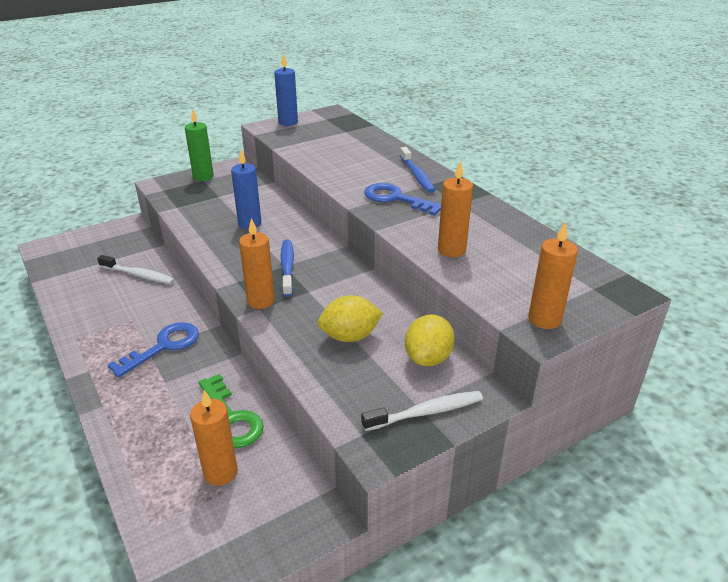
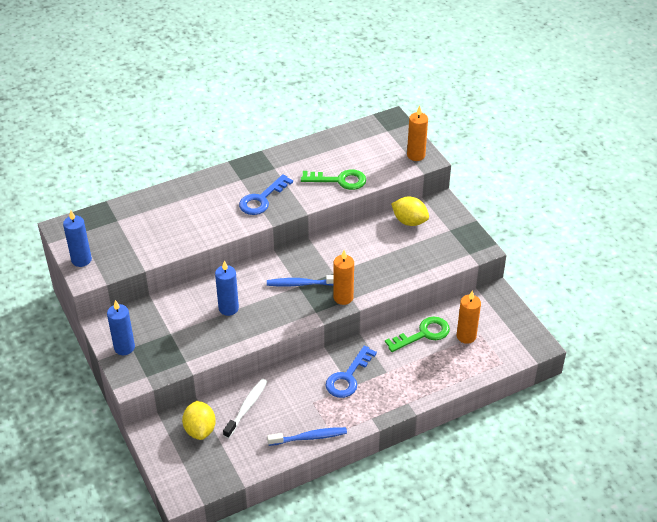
camera: 85 degrees left, 10 degrees up
blue key [108,322,199,378] -> blue key turned 105 degrees counterclockwise [326,346,377,398]
green candle [185,109,214,181] -> blue candle [107,300,135,355]
yellow lemon [318,295,383,342] -> yellow lemon moved to [182,401,216,440]
white toothbrush [361,391,483,431] -> none
blue toothbrush [400,147,435,193] -> blue toothbrush moved to [267,427,347,446]
orange candle [438,161,473,257] -> green key [301,169,366,190]

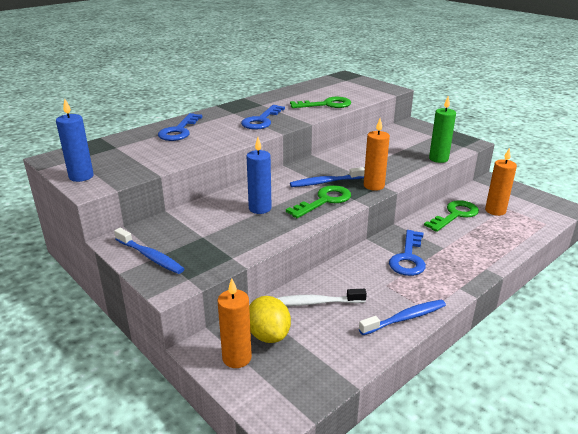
camera: 15 degrees left, 15 degrees down
blue candle [107,300,135,355] -> blue toothbrush [114,228,184,274]
white toothbrush [223,379,267,438] -> white toothbrush turned 105 degrees counterclockwise [277,289,367,306]
yellow lemon [391,197,429,226] -> none
orange candle [407,106,428,161] -> orange candle moved to [217,278,252,368]
none -> blue key [158,113,202,141]
none -> green key [286,185,351,218]
none -> green candle [429,95,456,163]

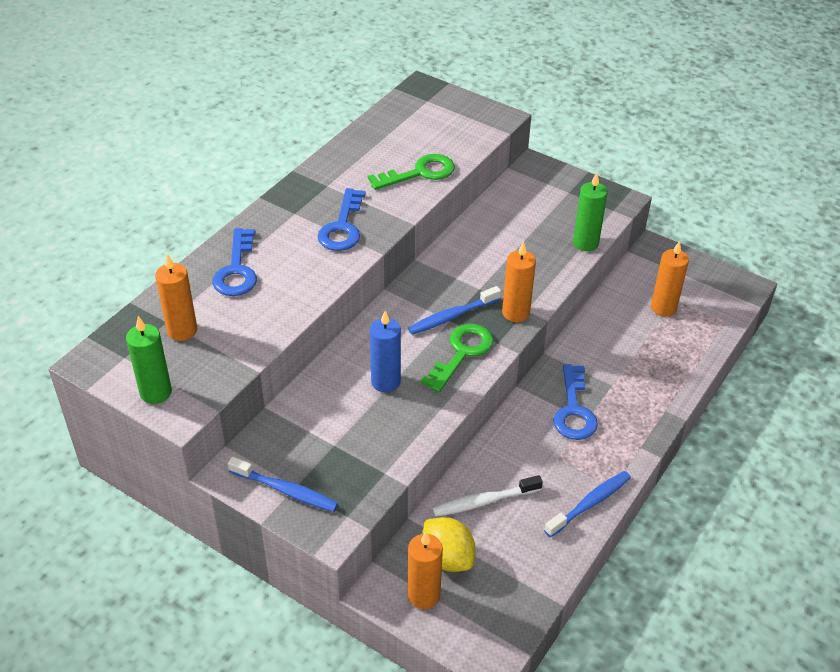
camera: 15 degrees left, 15 degrees up
blue candle [56,98,94,182] -> green candle [126,316,172,404]
green key [424,200,479,232] -> none
none -> orange candle [155,254,197,341]

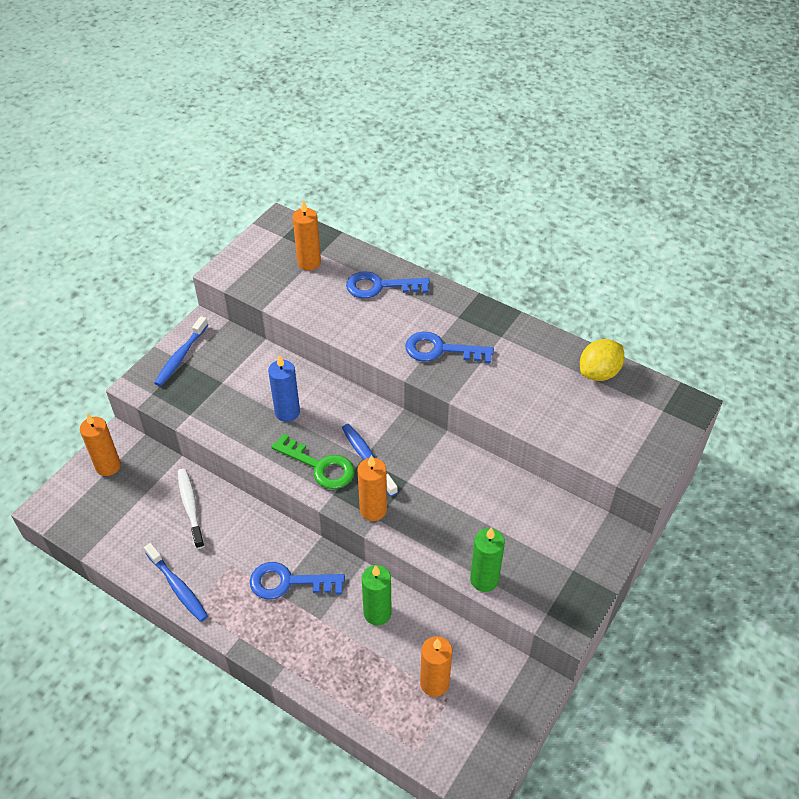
camera: 90 degrees right, 5 degrees up
green candle [126,316,172,404] -> green candle moved to [362,565,392,625]
green key [368,154,455,190] -> none
yellow lemon [422,517,475,572] -> yellow lemon moved to [580,339,624,381]

